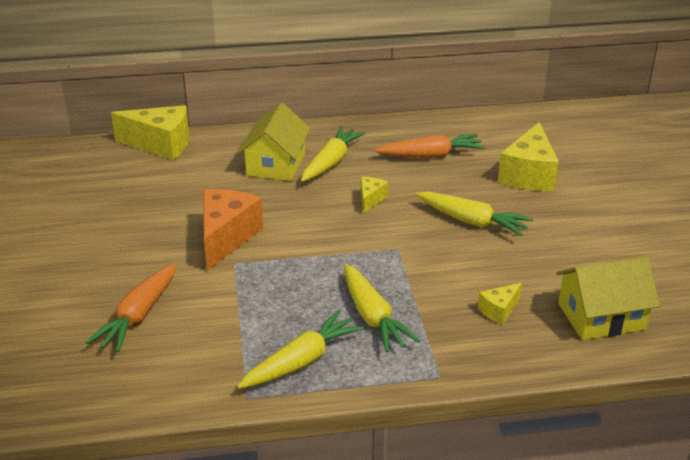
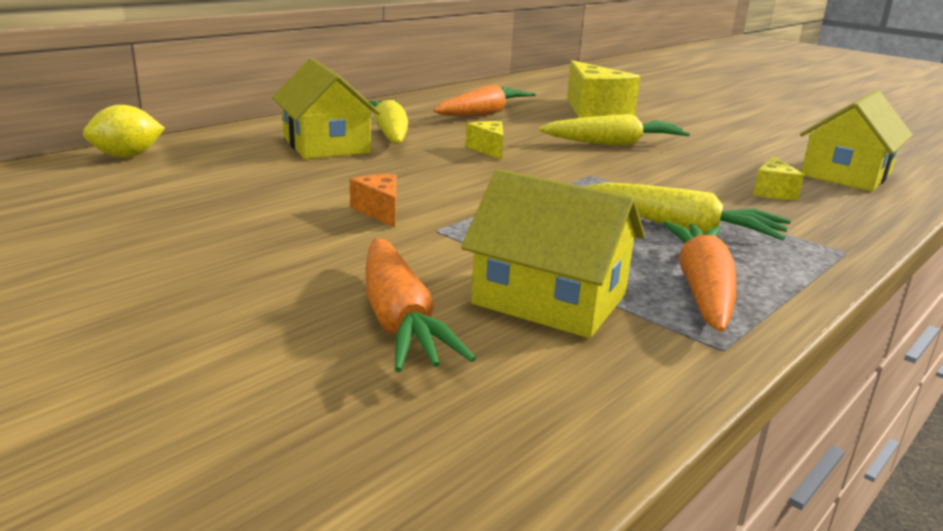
camera: 40 degrees left, 10 degrees down
yellow cheese [111,105,189,160] -> yellow lemon [83,105,165,158]
orange cheese [203,189,263,271] -> orange cheese [350,174,396,228], size x0.50
yellow carrot [237,310,364,389] -> orange carrot [663,221,736,332]
none -> yellow house [461,169,645,338]

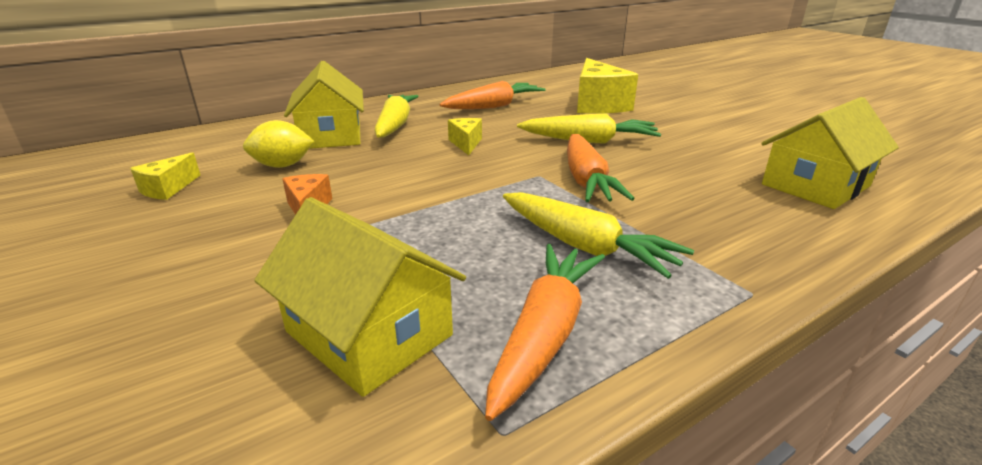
camera: 15 degrees right, 5 degrees up
yellow lemon [83,105,165,158] -> yellow lemon moved to [243,120,314,168]
orange carrot [366,238,476,372] -> orange carrot moved to [567,134,635,202]
yellow cheese [753,156,804,200] -> yellow cheese moved to [130,152,200,200]

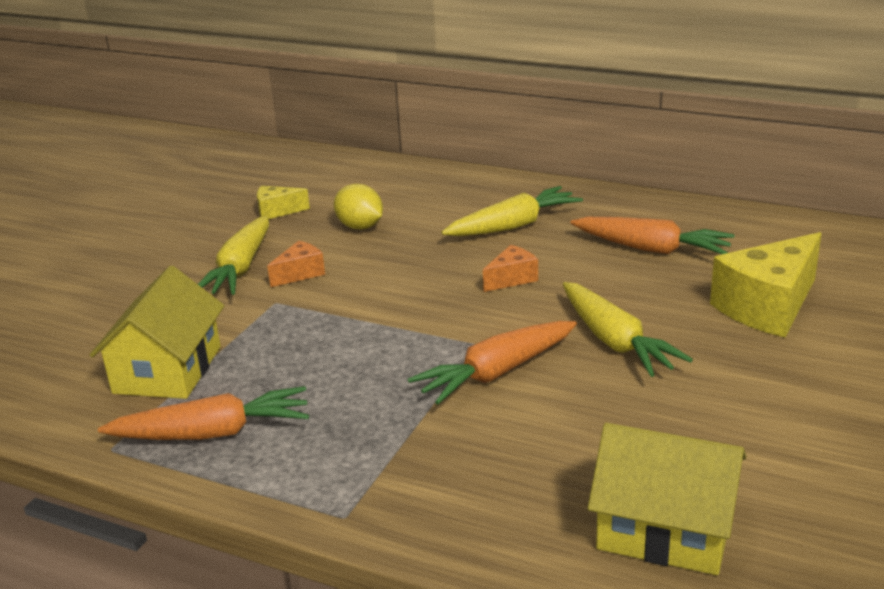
camera: 60 degrees right, 0 degrees up
yellow house [284,61,364,149] -> none
yellow cheese [448,118,482,155] -> orange cheese [483,245,538,292]
yellow carrot [503,192,694,279] -> yellow carrot moved to [198,216,269,295]

